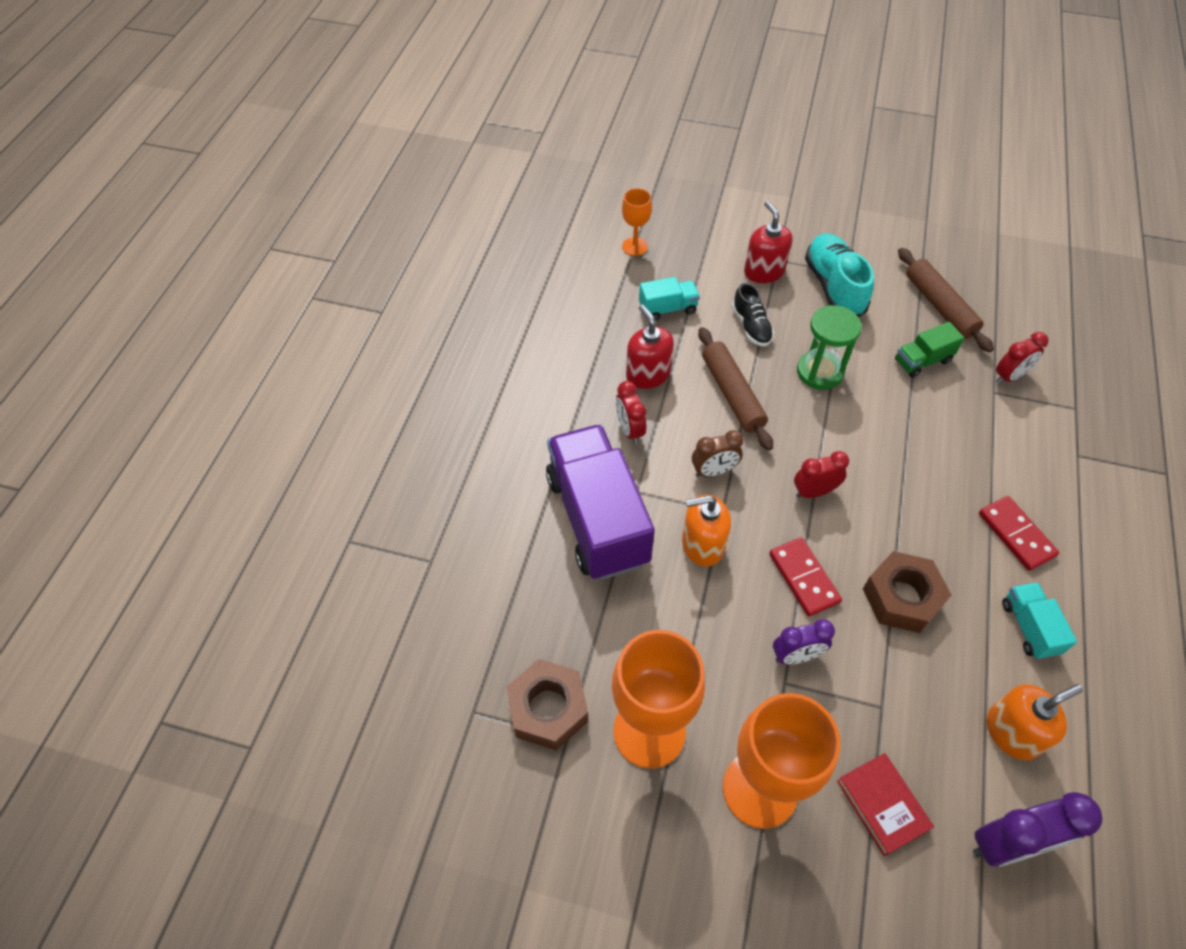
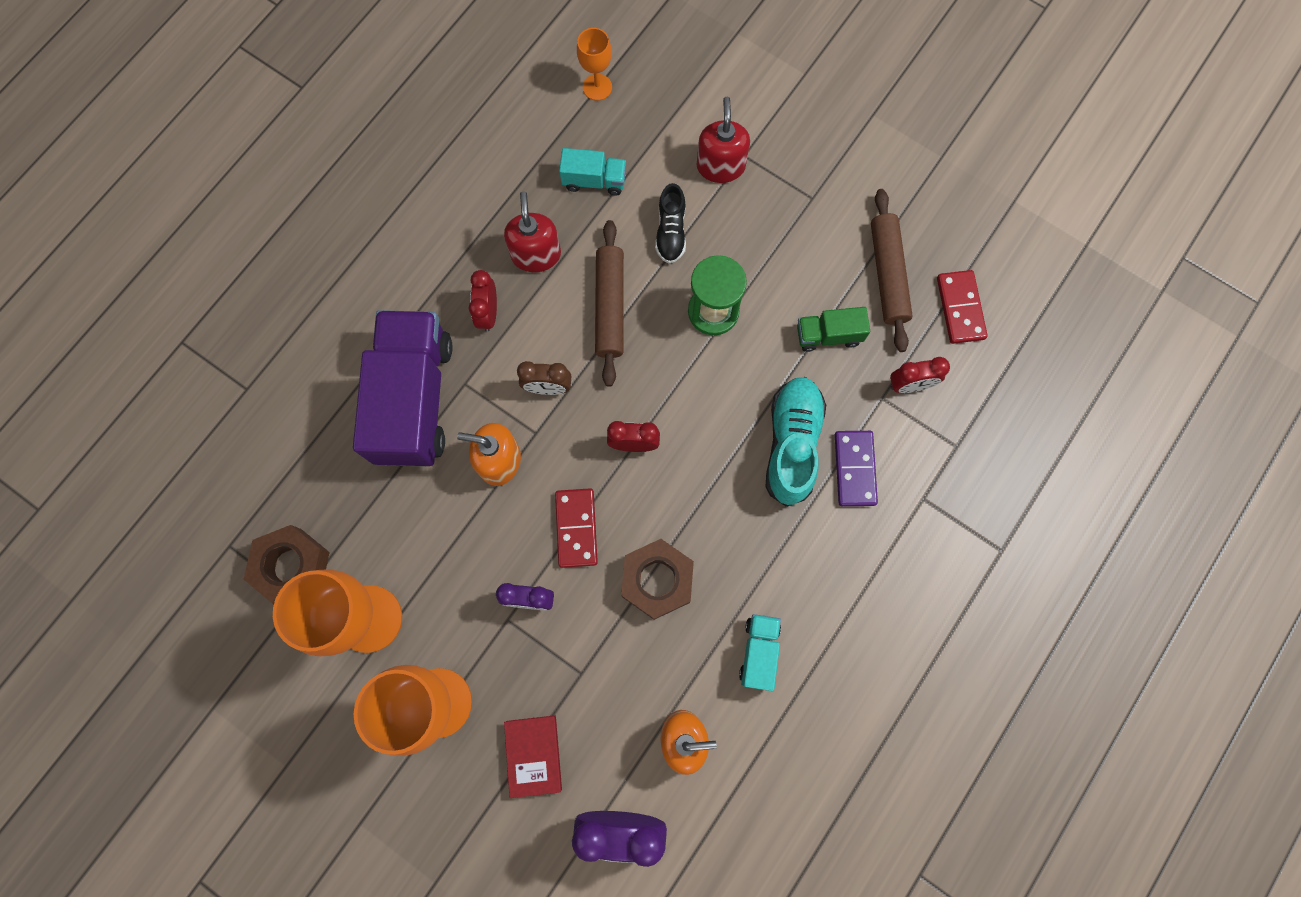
camera: 20 degrees right, 20 degrees up
turquoise shoe [805,233,874,317] -> turquoise shoe moved to [766,377,826,507]
red domino [979,496,1059,571] -> red domino moved to [937,270,988,344]
none -> purple domino [835,431,878,506]

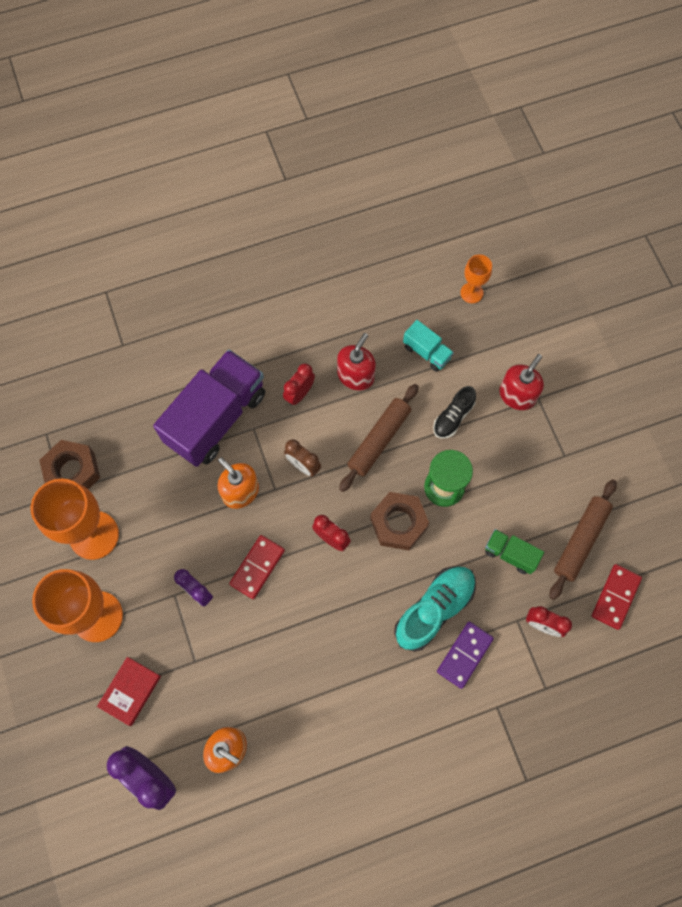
camera: 35 degrees right, 5 degrees down
brown nut [621,539,694,620] -> brown nut moved to [370,492,429,550]
turquoise truck [739,614,781,691] -> none

